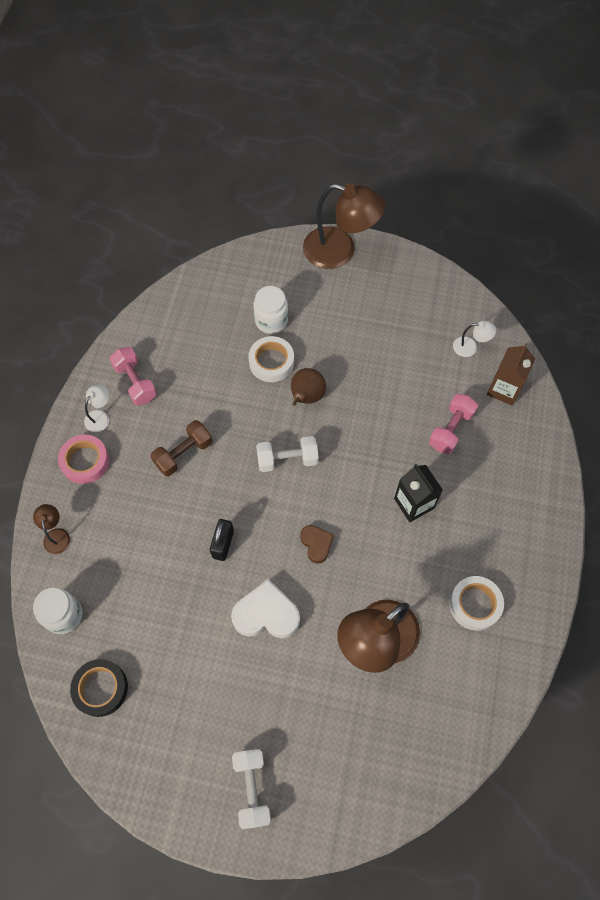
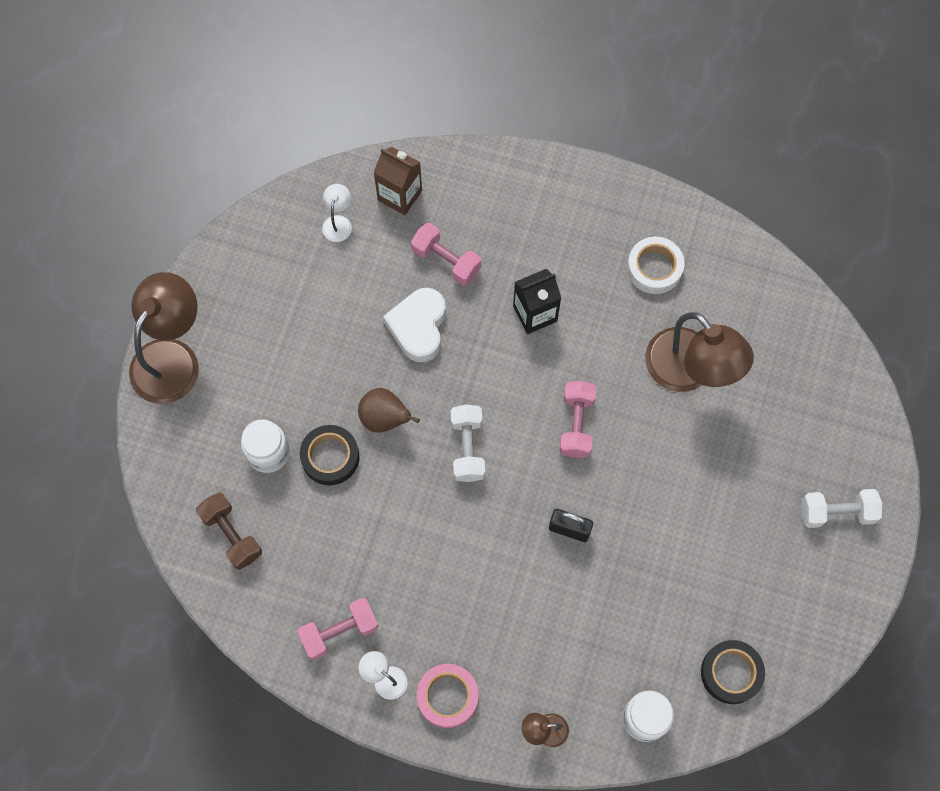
camera: 85 degrees left, 5 degrees up
brown dumbbell [150,420,212,476] -> brown dumbbell moved to [196,493,262,570]
white heart [231,579,300,638] -> white heart moved to [383,288,446,362]
white tape [248,336,294,382] -> black tape [300,425,359,485]
brown heart [300,525,334,564] -> pink dumbbell [559,381,596,458]

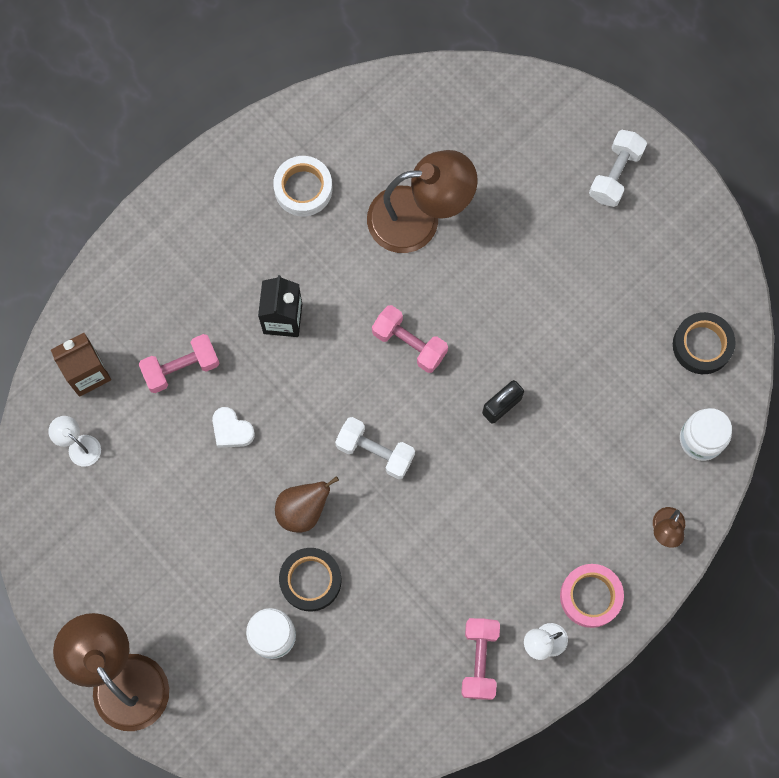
camera: 60 degrees left, 5 degrees up
brown dumbbell [196,493,262,570] -> none
white heart [383,288,446,362] -> white heart [212,407,255,448], size x0.59

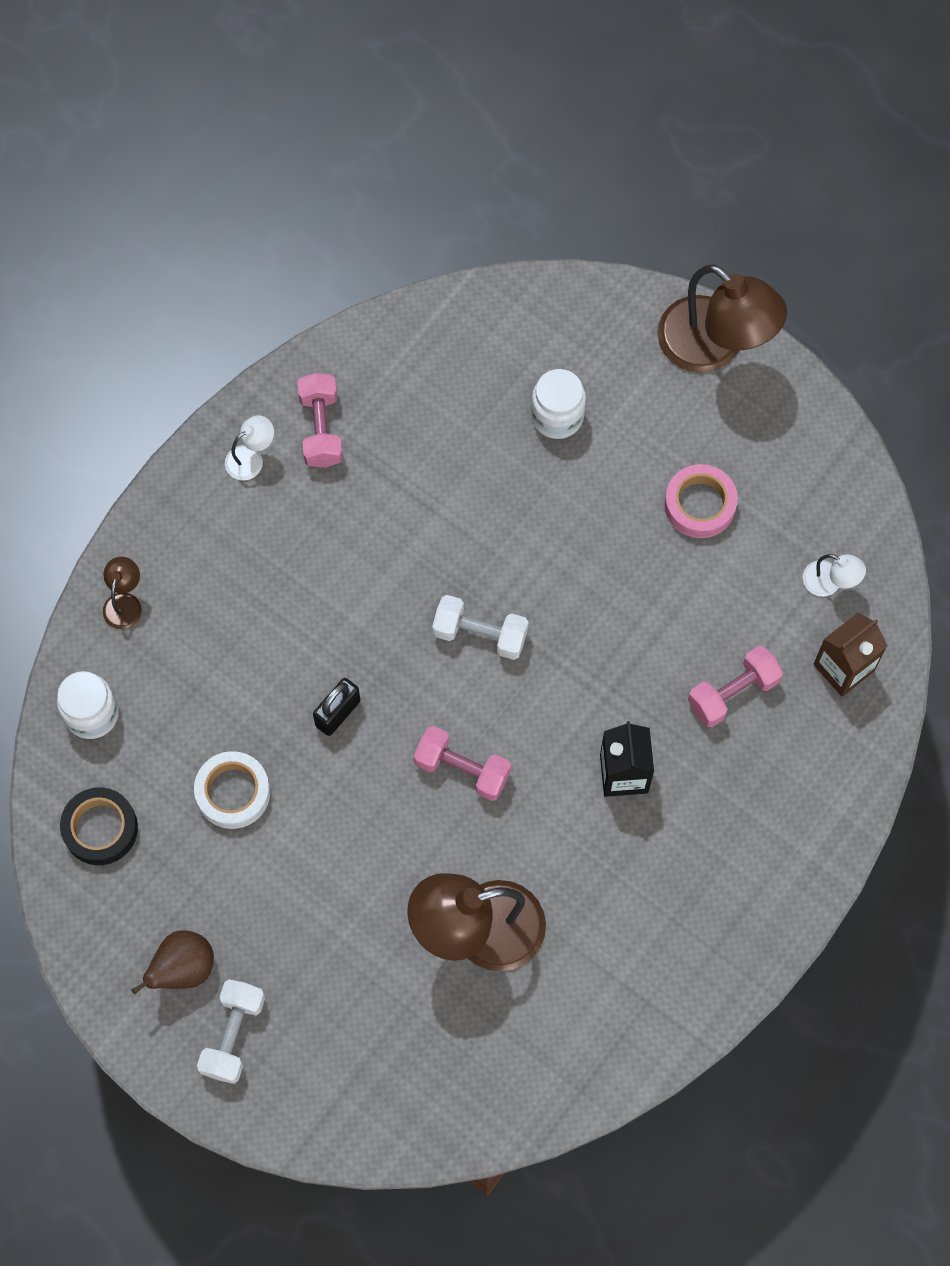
camera: 170 degrees right, 5 degrees down
white heart [212,407,255,448] -> none
white tape [273,156,332,216] -> white tape moved to [194,751,270,829]
brown pear [275,476,339,532] -> brown pear moved to [132,930,214,994]
black tape [279,548,342,612] -> none
pink tape [560,564,624,628] -> pink tape moved to [664,464,738,538]

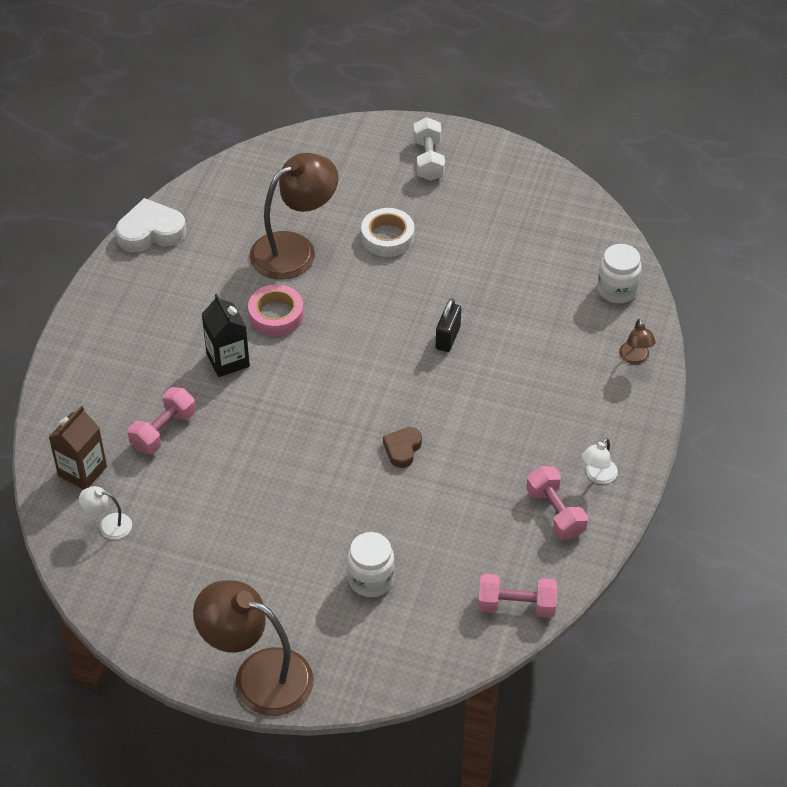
camera: 160 degrees right, 20 degrees down
black tape [60,787,138,865] -> none
brown pear [132,930,214,994] -> none
white tape [194,751,270,829] -> white tape moved to [361,208,414,257]
pink dumbbell [414,726,511,801] -> pink dumbbell moved to [478,574,557,618]
white dumbbell [432,595,529,660] -> none
pink tape [664,464,738,538] -> pink tape moved to [248,284,304,336]
none -> white heart [116,198,186,252]
none -> brown heart [383,427,422,468]

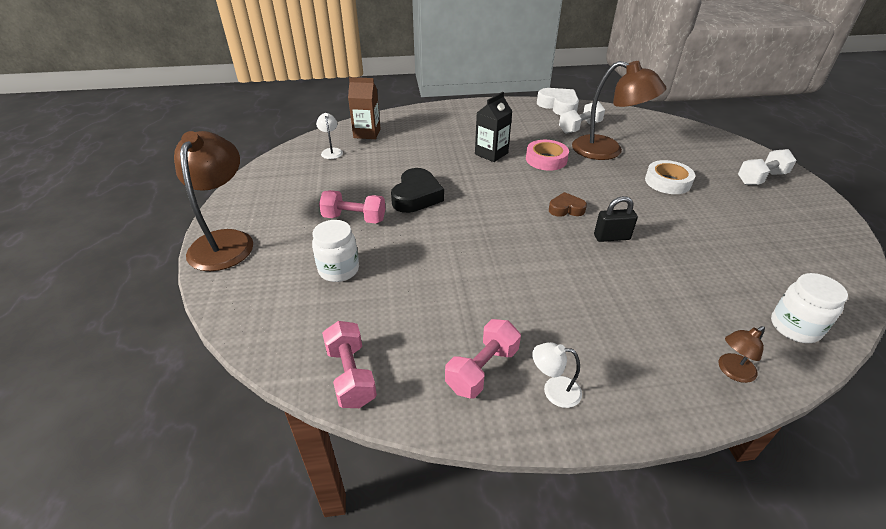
camera: 65 degrees right, 10 degrees down
pink dumbbell [128,387,196,454] -> pink dumbbell moved to [319,190,385,224]
brown heart [383,427,422,468] -> brown heart moved to [549,192,587,217]
none -> black heart [391,168,444,213]
none -> white dumbbell [559,101,605,134]

